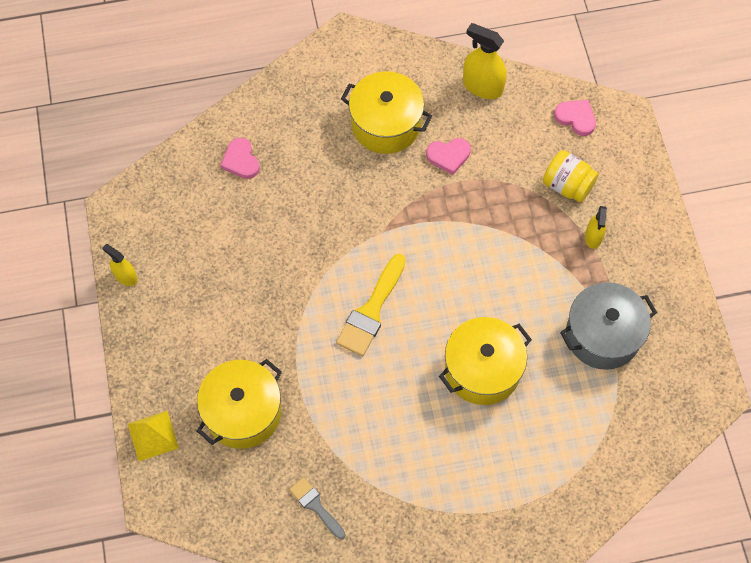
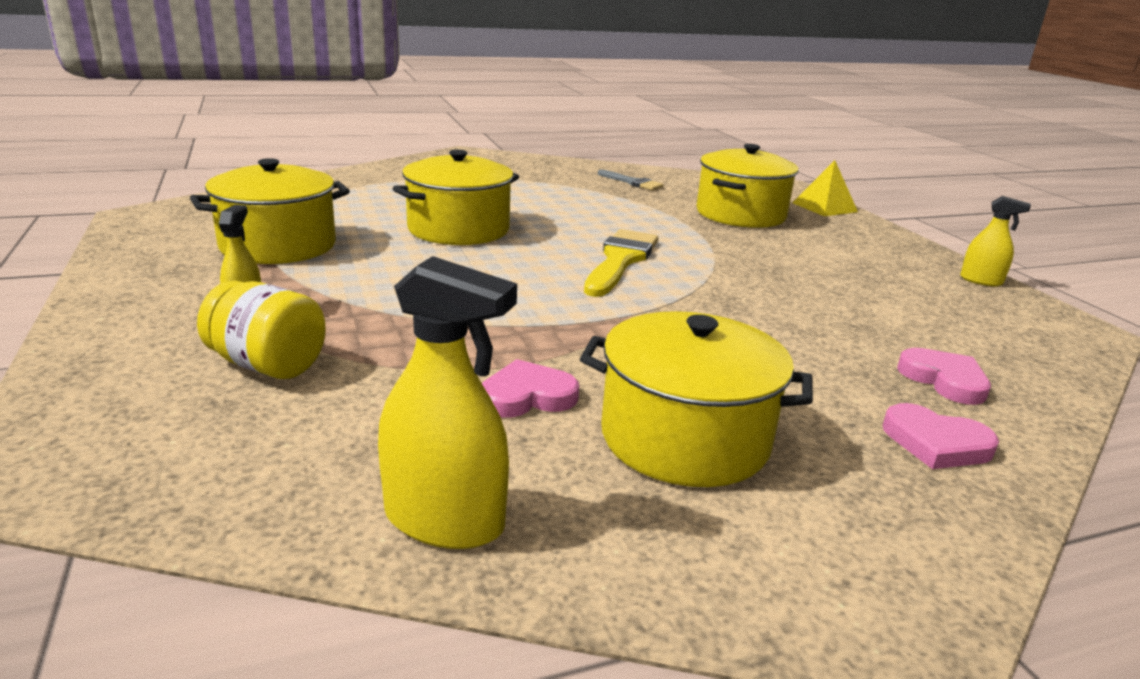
camera: 170 degrees right, 40 degrees down
pink heart [554,100,596,136] -> pink heart moved to [883,403,999,469]
grey pot [560,282,657,370] -> yellow pot [190,158,350,264]

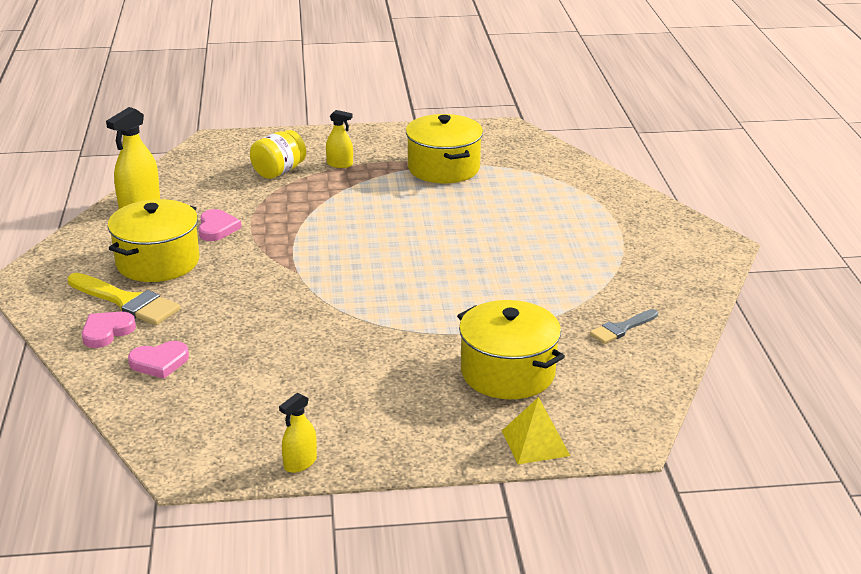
camera: 105 degrees right, 5 degrees up
yellow pot [392,150,519,245] -> none
yellow brush [584,229,658,297] -> yellow brush moved to [67,273,180,325]

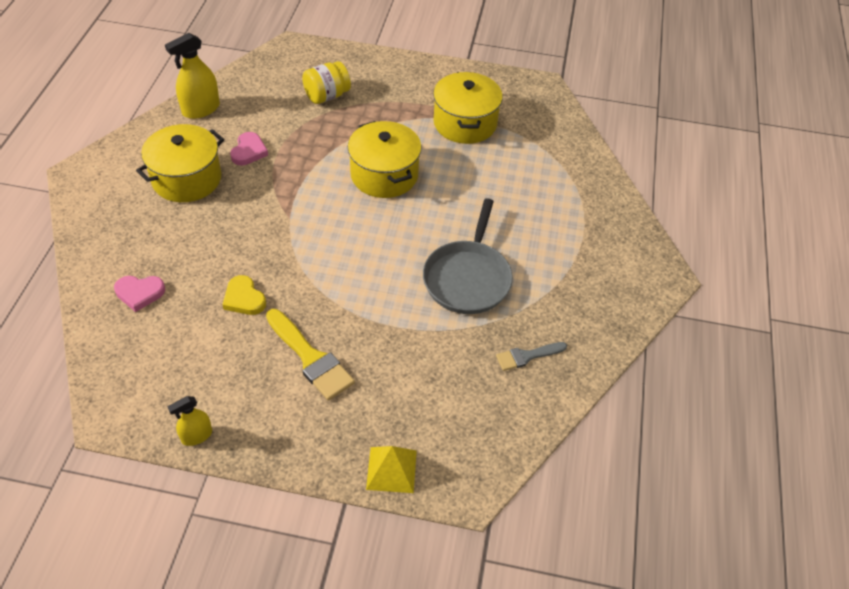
camera: 15 degrees right, 20 degrees up
yellow brush [67,273,180,325] -> yellow brush moved to [266,309,355,401]
pink heart [82,312,136,348] -> none
yellow spray bottle [326,110,353,168] -> none
yellow pot [457,300,565,399] -> yellow pot moved to [348,121,422,198]
none -> yellow heart [222,275,266,315]
none -> grey pan [423,198,513,314]

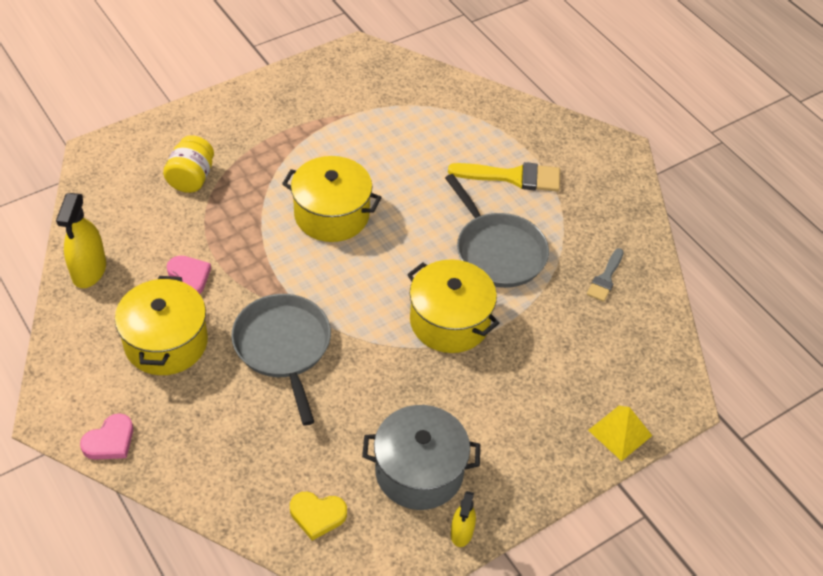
camera: 45 degrees left, 0 degrees up
pink heart [114,276,165,312] -> pink heart moved to [80,413,133,460]
yellow heart [222,275,266,315] -> yellow heart moved to [290,492,347,541]
yellow brush [266,309,355,401] -> yellow brush moved to [448,162,560,192]
yellow pot [433,72,503,144] -> yellow pot moved to [407,260,499,353]
none -> grey pan [231,294,331,426]
none -> grey pot [362,405,480,510]

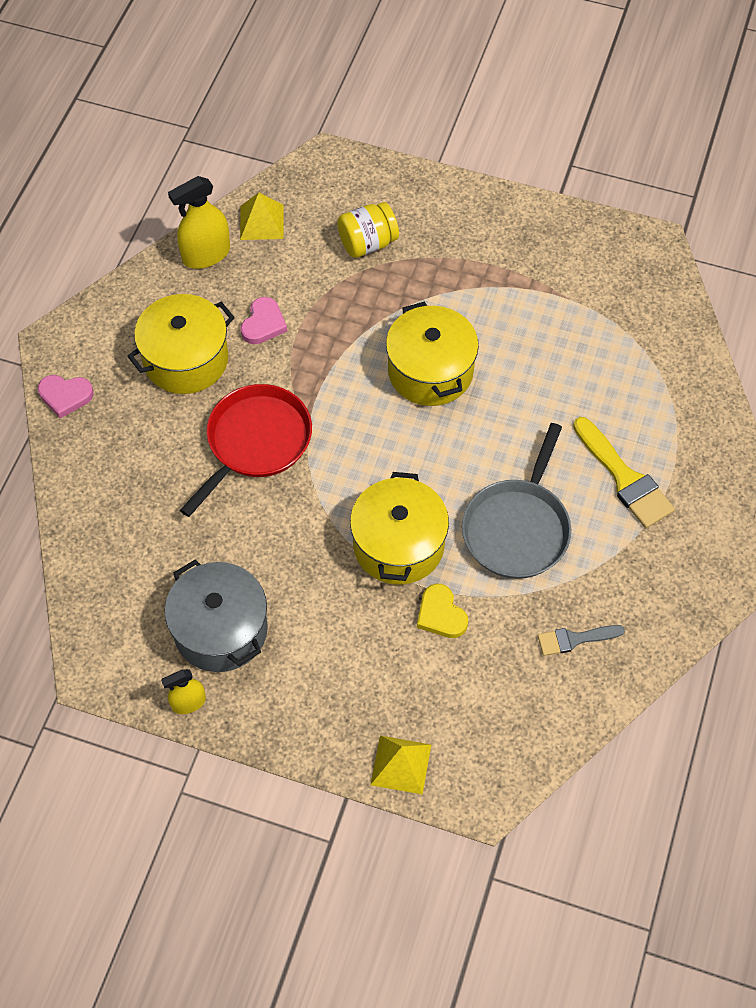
camera: 55 degrees right, 10 degrees up
grey pan [231,294,331,426] -> red pan [180,384,312,517]
yellow heart [290,492,347,541] -> yellow heart moved to [417,584,468,638]
none -> yellow pyramid [240,192,284,240]

